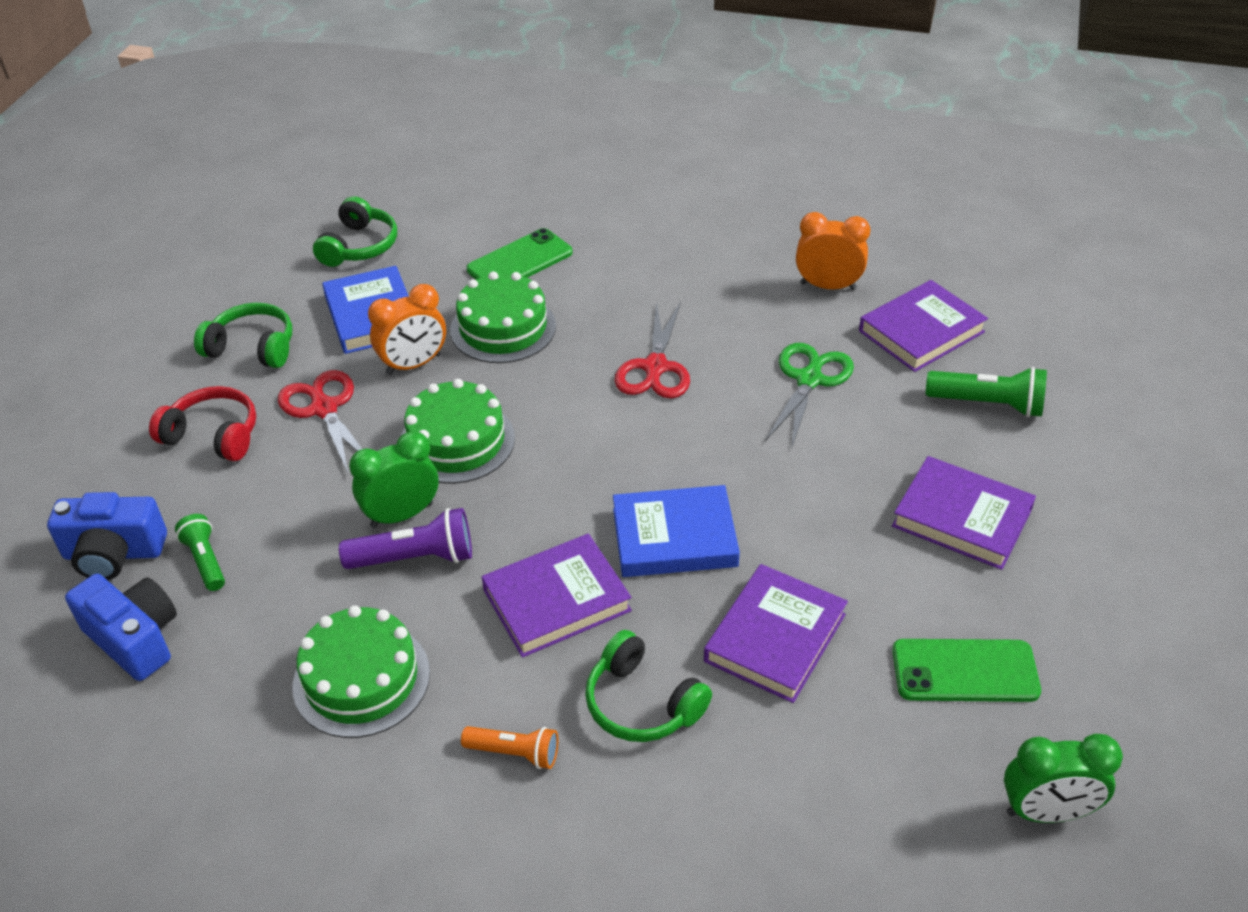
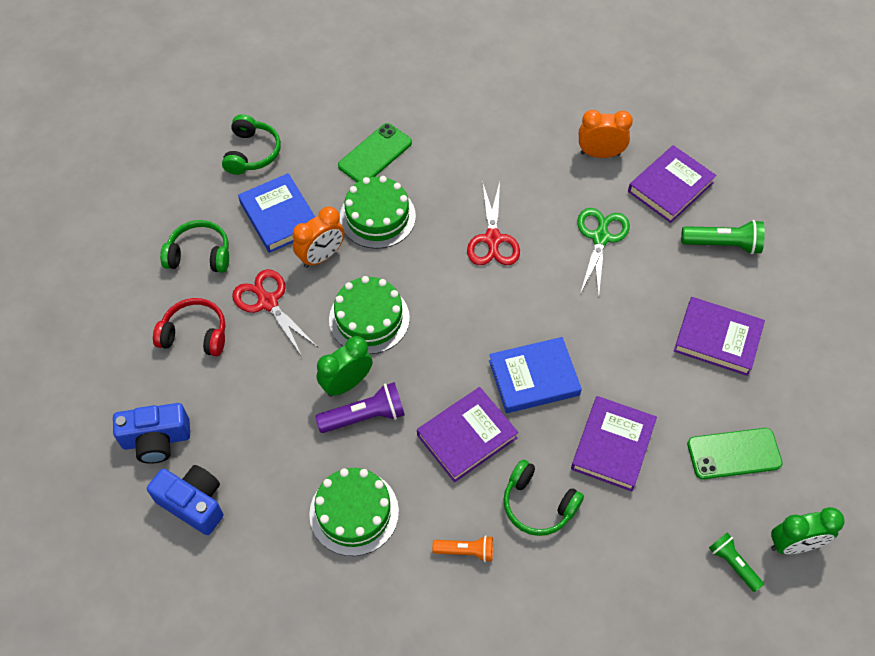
camera: 10 degrees left, 15 degrees up
green flashlight [175,514,225,591] -> green flashlight moved to [709,533,764,592]

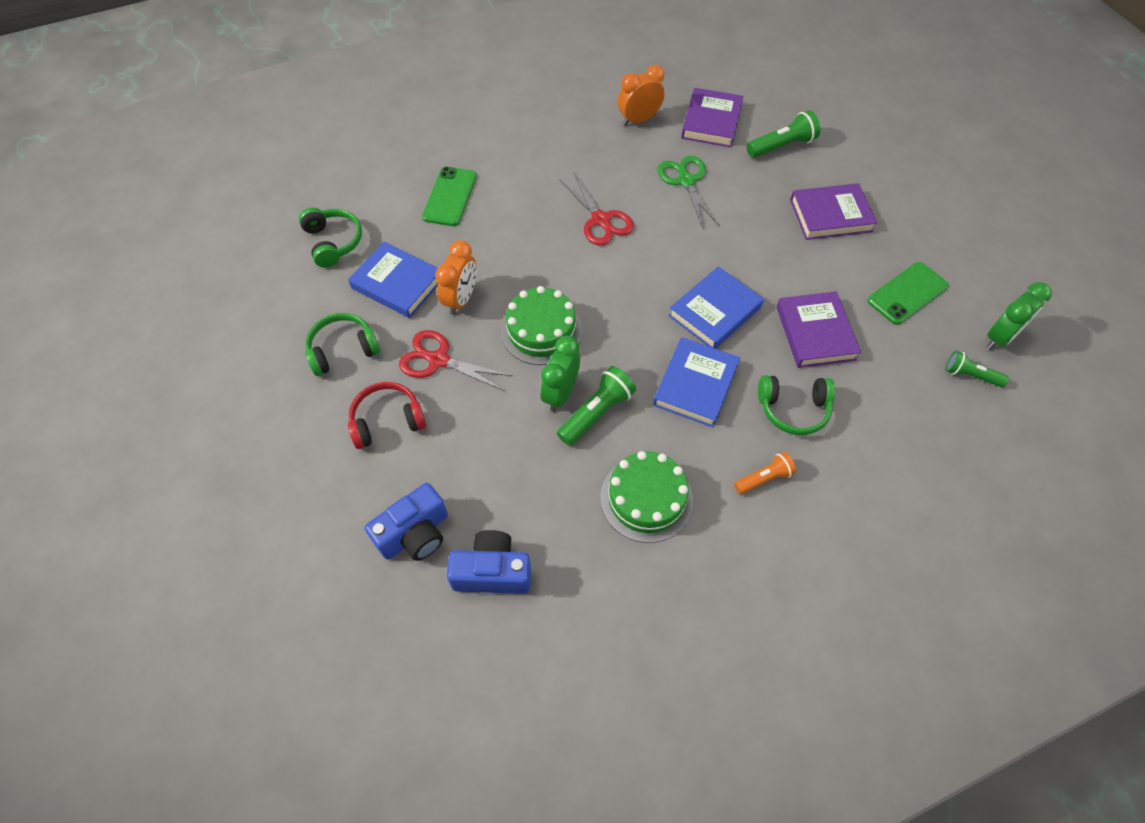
camera: 30 degrees left, 0 degrees up
purple flashlight [315,382,405,433] -> green flashlight [557,366,636,446]
green cake [340,176,416,249] -> none
purple book [417,387,518,482] -> blue book [653,337,740,427]

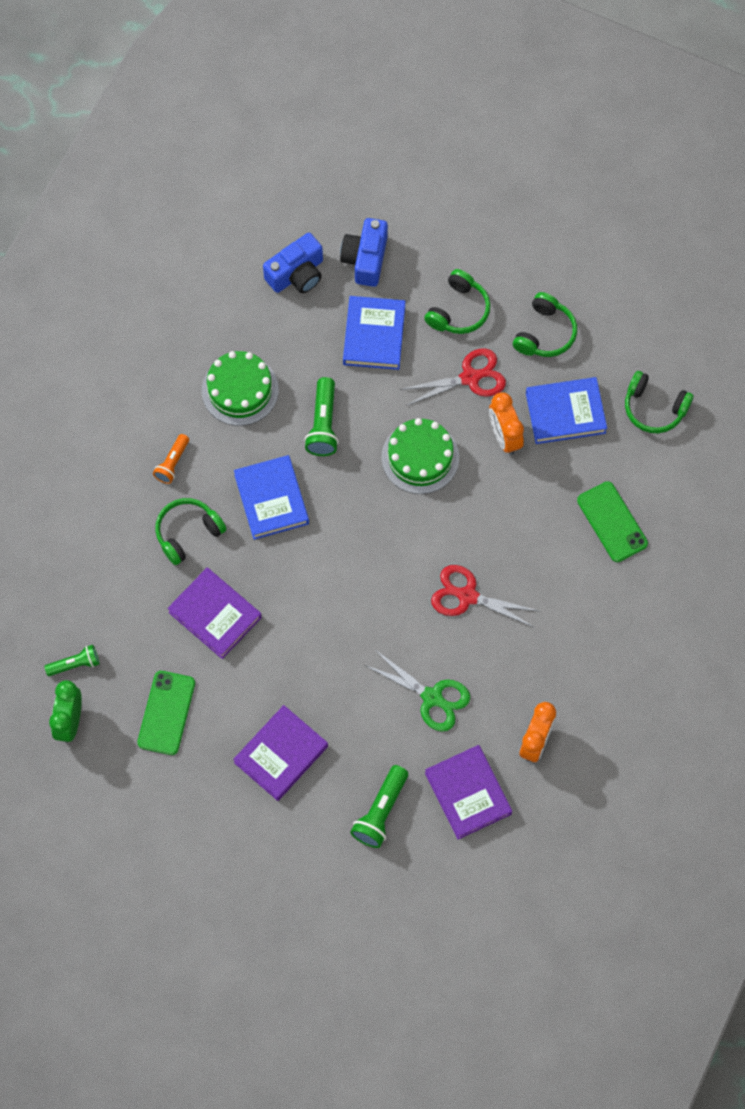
camera: 140 degrees right, 10 degrees up
red headphones [348,382,426,449] -> green headphones [424,269,491,334]
green clock [540,336,580,412] -> none
blue book [668,266,764,349] -> blue book moved to [343,296,406,370]

